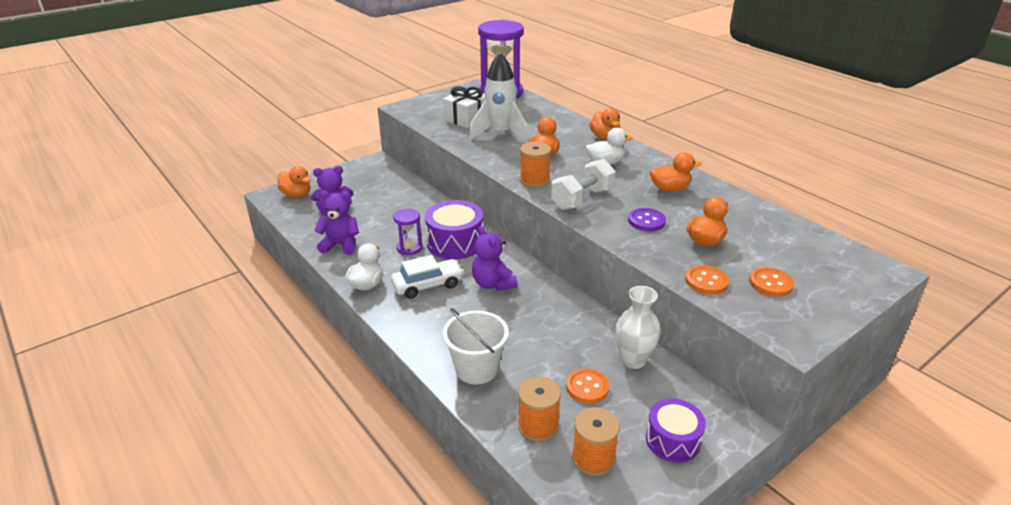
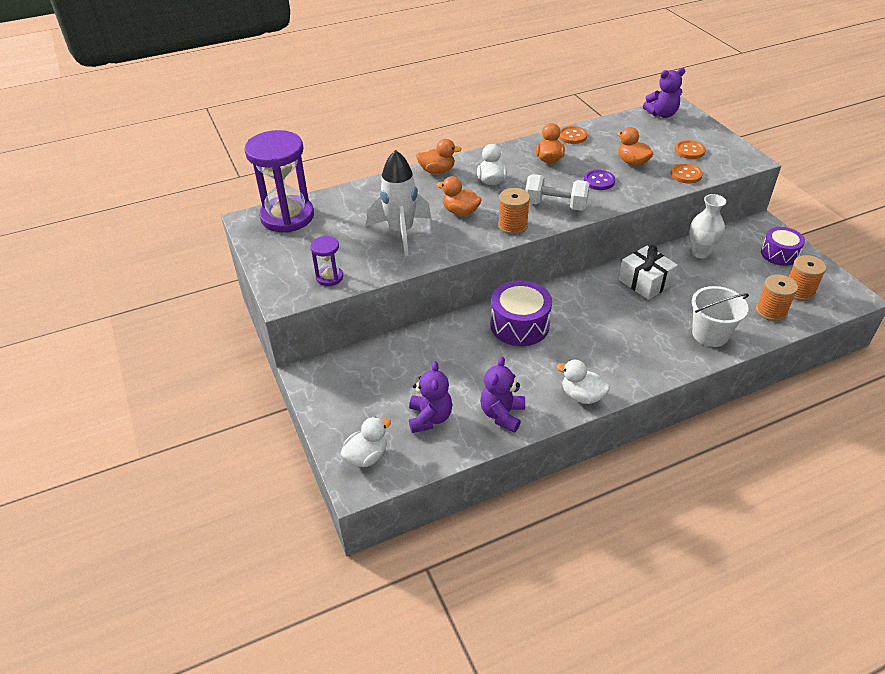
camera: 75 degrees left, 10 degrees up
orange duck [278,166,311,197] -> white duck [340,417,391,467]
white car [391,255,464,299] -> none
purple hourglass [393,208,422,255] -> purple hourglass moved to [310,236,343,286]
white gift [443,86,485,128] -> white gift moved to [619,245,678,300]
purple teddy bear [472,226,517,291] -> purple teddy bear moved to [643,68,685,118]
white dumbbell [551,159,615,210] -> white dumbbell turned 45 degrees counterclockwise [525,174,590,211]
orange button [566,368,609,403] -> orange button moved to [559,126,587,144]

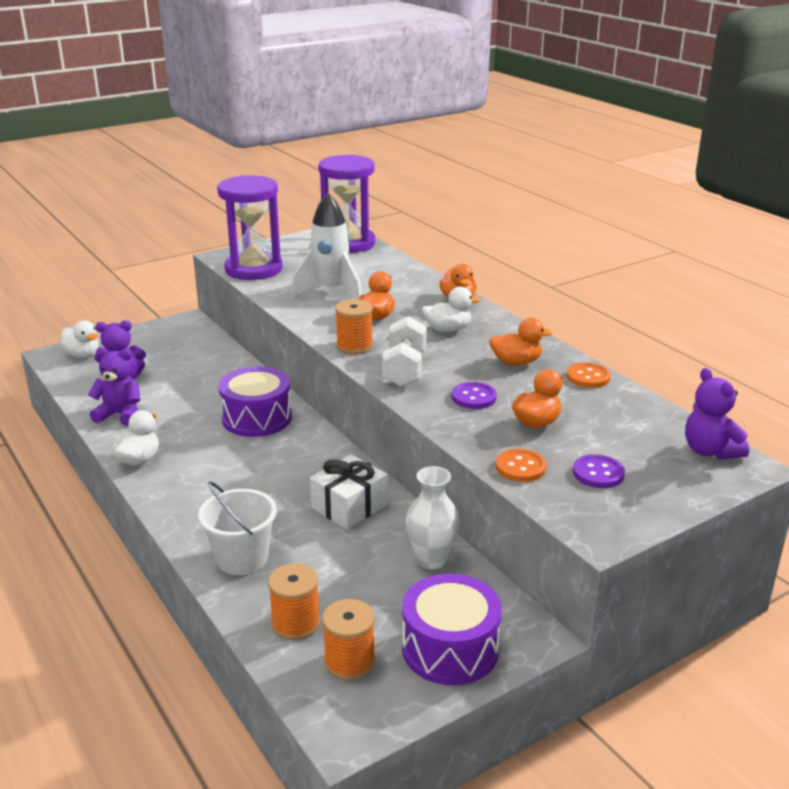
camera: 80 degrees right, 15 degrees down
purple hourglass [310,236,343,286] -> purple hourglass [217,175,283,280], size x2.15
orange button [675,140,706,159] -> purple button [573,454,625,488]
purple drum [761,227,805,266] -> purple drum [402,574,502,685], size x1.50

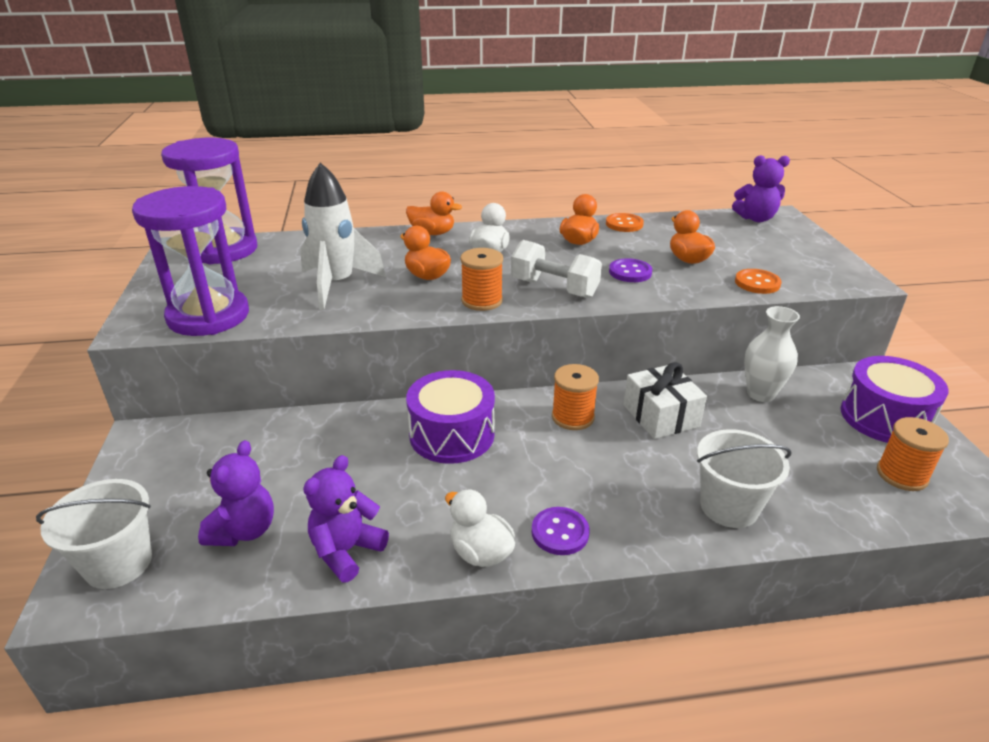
camera: 65 degrees left, 5 degrees up
white duck [60,320,99,358] -> white bucket [36,479,152,589]
orange spool [268,563,320,640] -> orange spool moved to [552,364,599,430]
purple button [573,454,625,488] -> purple button moved to [532,507,590,555]

